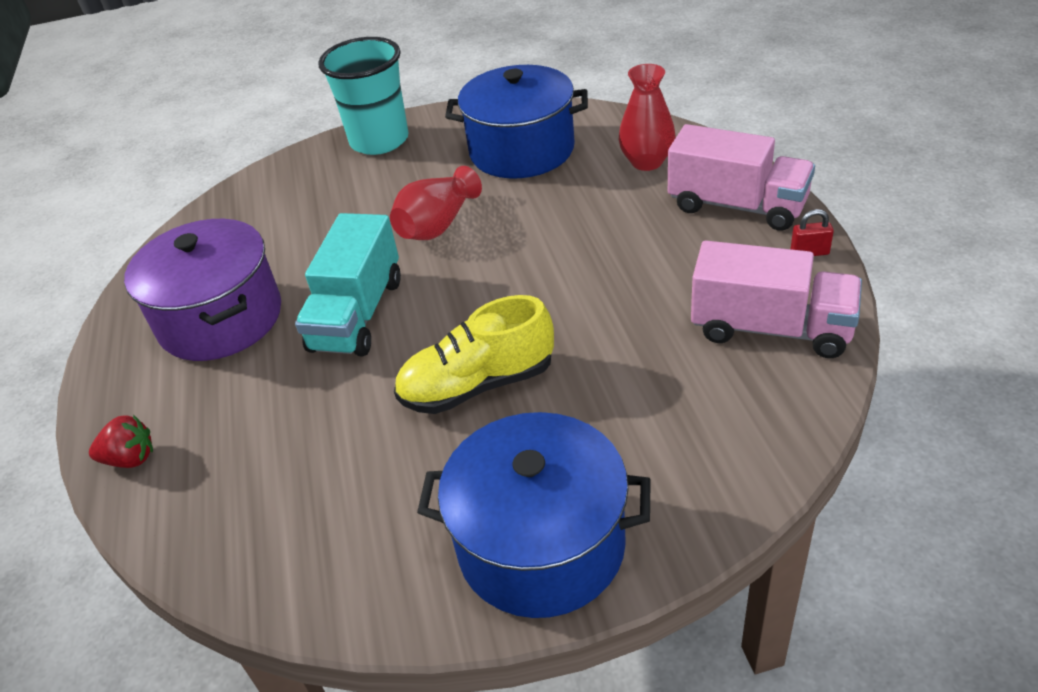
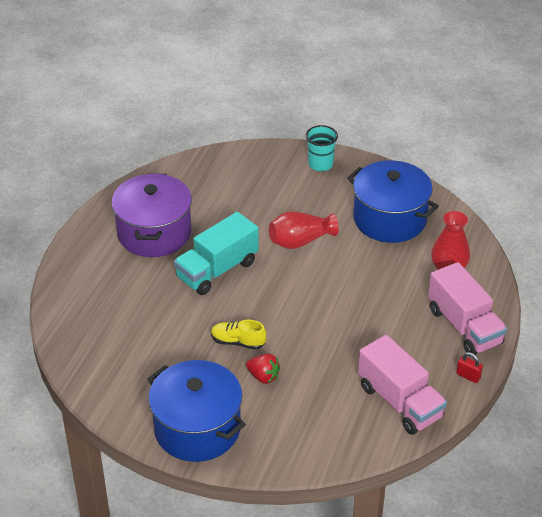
camera: 30 degrees right, 0 degrees up
red strawberry [89,415,153,468] -> red strawberry moved to [246,354,280,384]
turquoise cup [318,37,409,155] -> turquoise cup [306,125,338,171], size x0.59
yellow shoe [394,295,554,414] -> yellow shoe [211,320,267,350], size x0.60

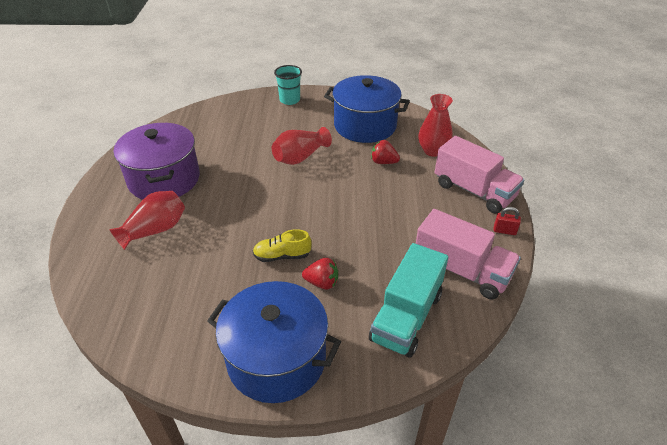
camera: 20 degrees left, 0 degrees up
turquoise truck [174,212,259,295] -> turquoise truck moved to [369,243,448,357]
none -> red vase [109,191,185,250]
none -> red strawberry [371,140,400,164]

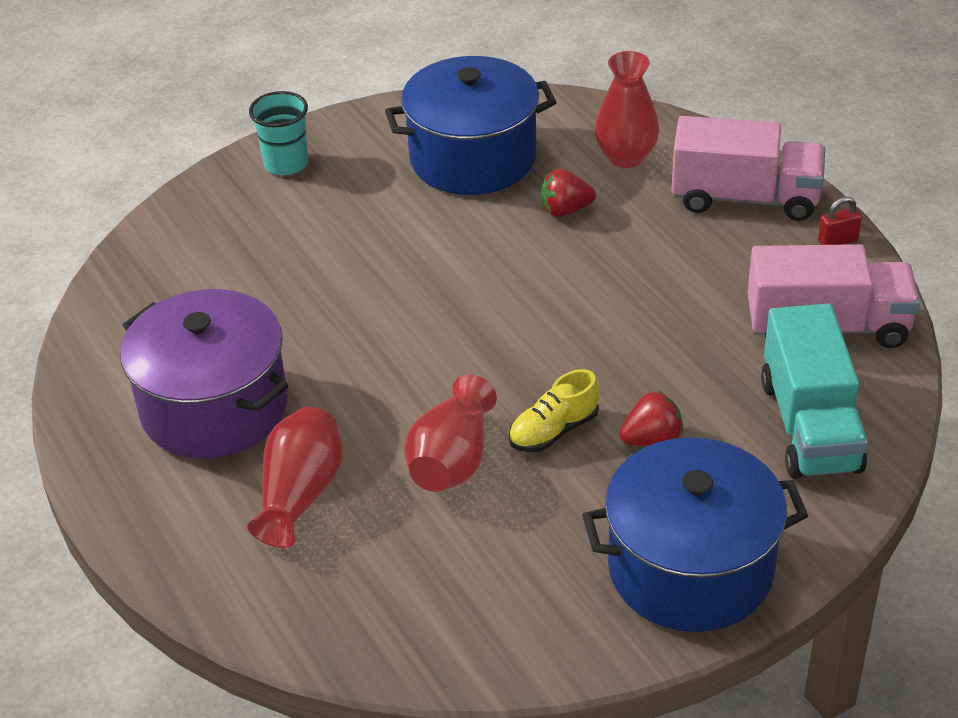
camera: 30 degrees left, 0 degrees up
red vase [272,127,332,165] -> red vase moved to [404,374,497,492]

